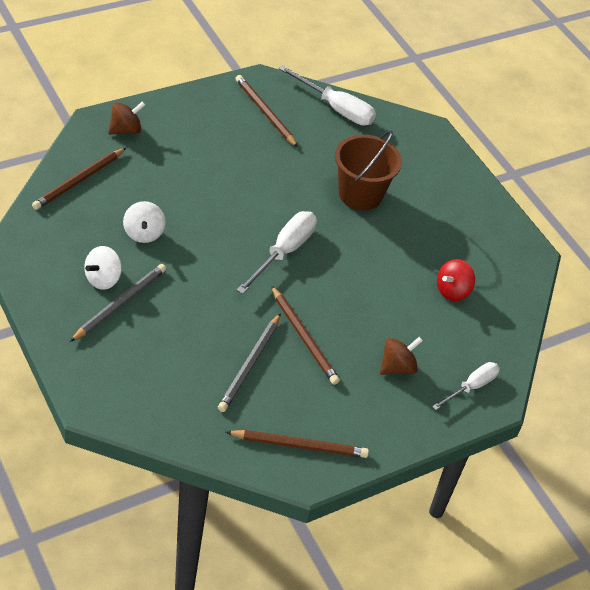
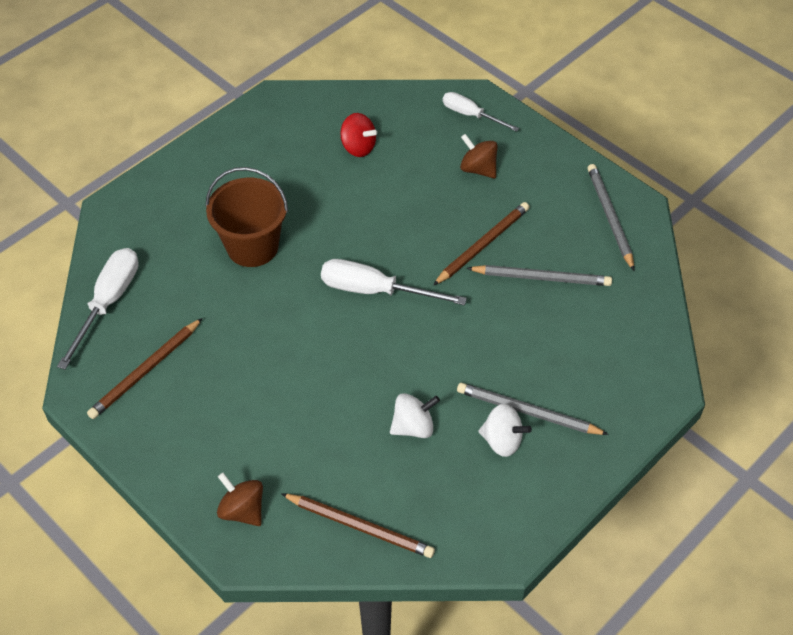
camera: 100 degrees left, 5 degrees up
brown pencil [226,430,369,458] -> grey pencil [587,164,634,271]

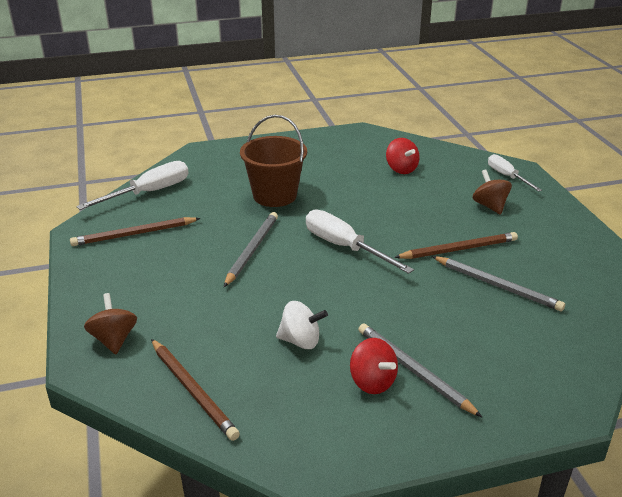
camera: 30 degrees right, 20 degrees down
white spinning top [478,404,532,457] -> red spinning top [350,338,398,394]
grey pencil [587,164,634,271] -> grey pencil moved to [224,212,278,287]

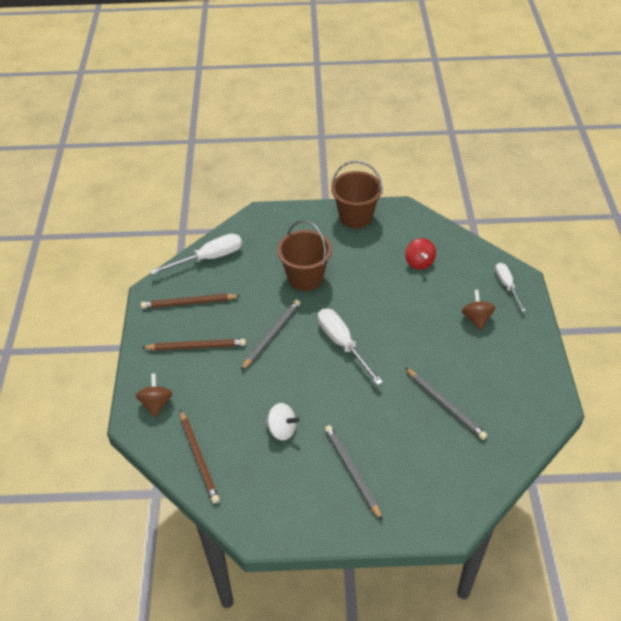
camera: 15 degrees right, 15 degrees up
red spinning top [350,338,398,394] -> none
brown pencil [394,232,518,259] -> brown pencil moved to [141,339,246,351]
none -> brown bucket [331,161,383,228]

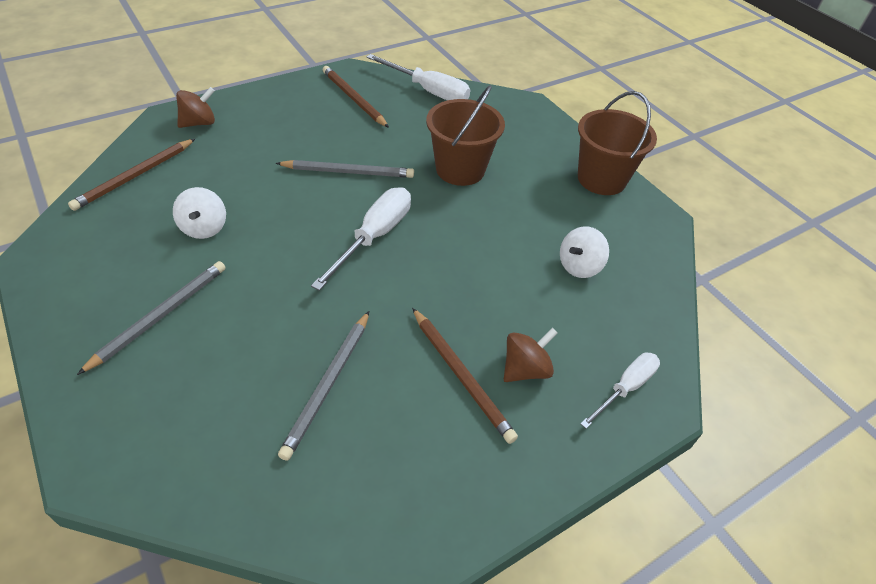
camera: 55 degrees right, 0 degrees up
brown pencil [141,339,246,351] -> brown pencil moved to [412,308,518,444]
red spinning top [405,238,436,270] -> white spinning top [560,226,609,278]

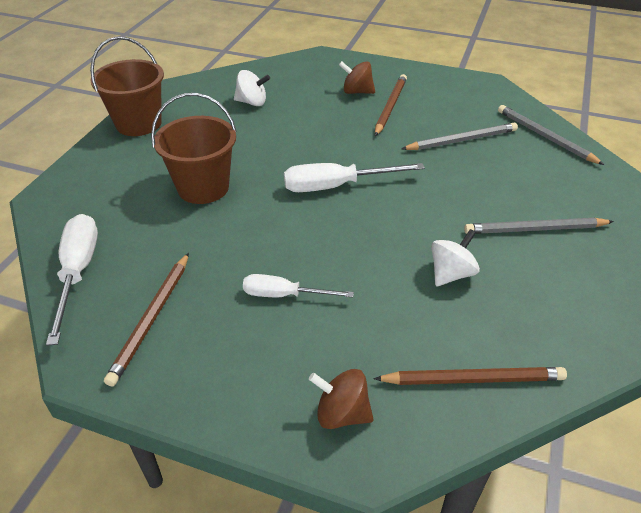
camera: 125 degrees left, 5 degrees down
grey pencil [276,160,414,178] -> grey pencil moved to [498,105,604,165]
white screwdriver [580,352,660,429] -> white screwdriver moved to [243,274,354,298]

